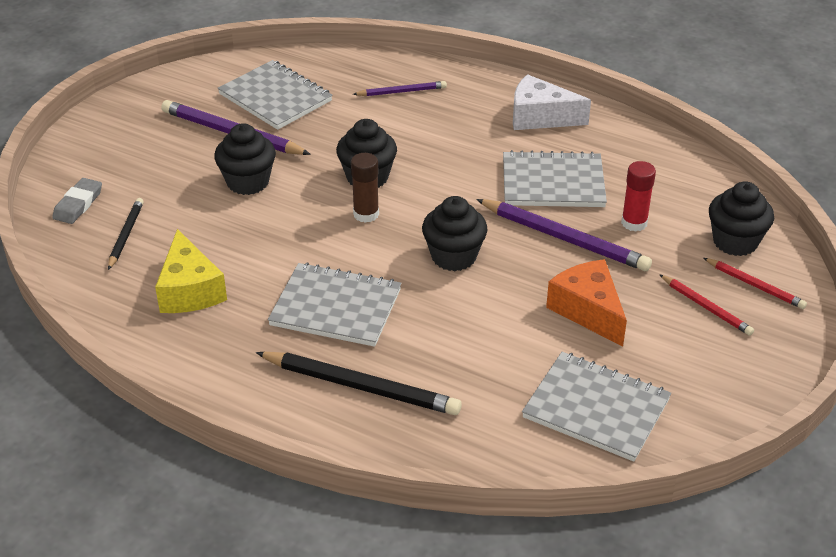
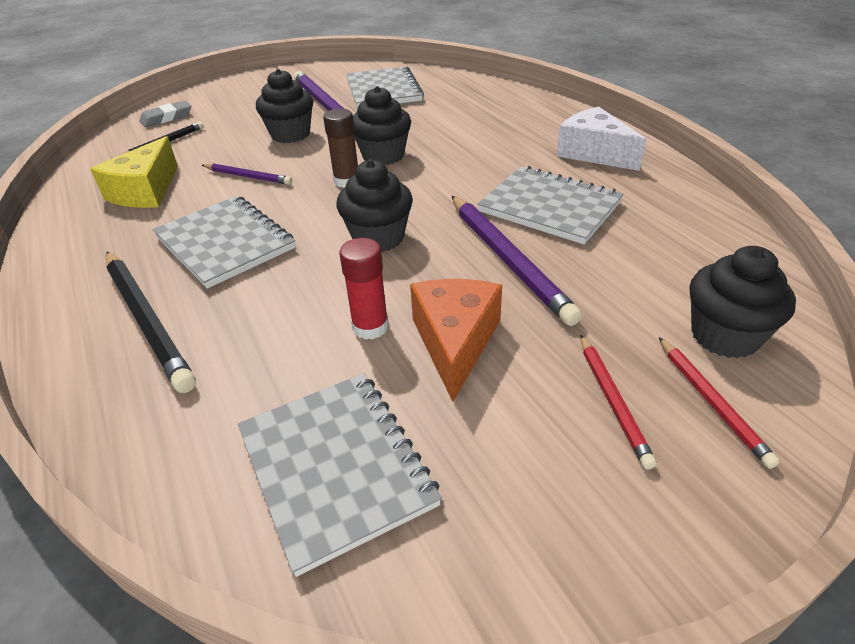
camera: 35 degrees right, 0 degrees up
purple pencil [353,81,447,96] -> purple pencil moved to [202,163,292,185]
red glue stick [621,161,656,232] -> red glue stick moved to [339,238,389,340]

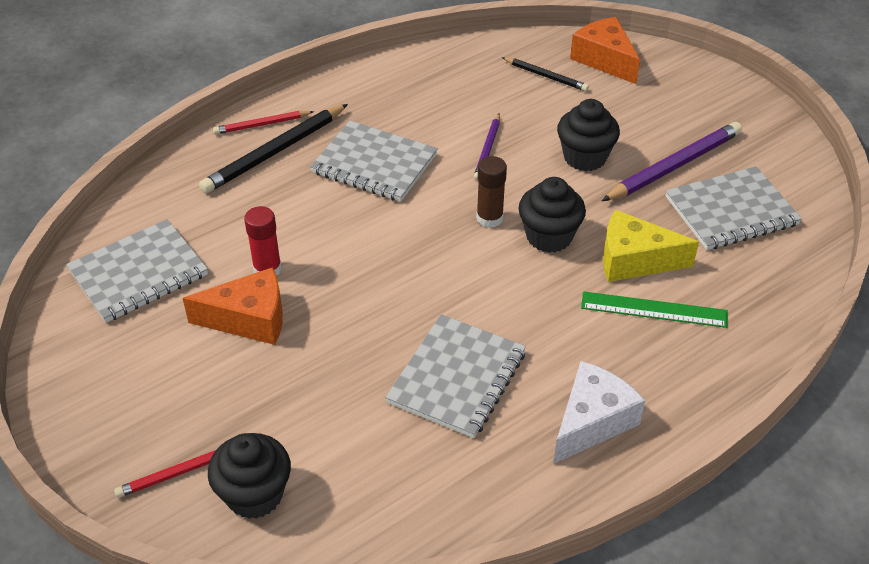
camera: 80 degrees right, 5 degrees up
yellow cheese [90,136,178,208] -> yellow cheese moved to [603,210,699,282]
grey eraser [139,100,191,127] -> orange cheese [570,17,640,84]
grey notebook [152,196,295,289] -> grey notebook turned 75 degrees clockwise [310,121,438,202]
black cupcake [336,159,413,252] -> none
purple pencil [452,196,582,326] -> none
red pencil [580,335,657,470] -> red pencil moved to [213,111,314,135]
none -> green ruler [581,291,728,328]

